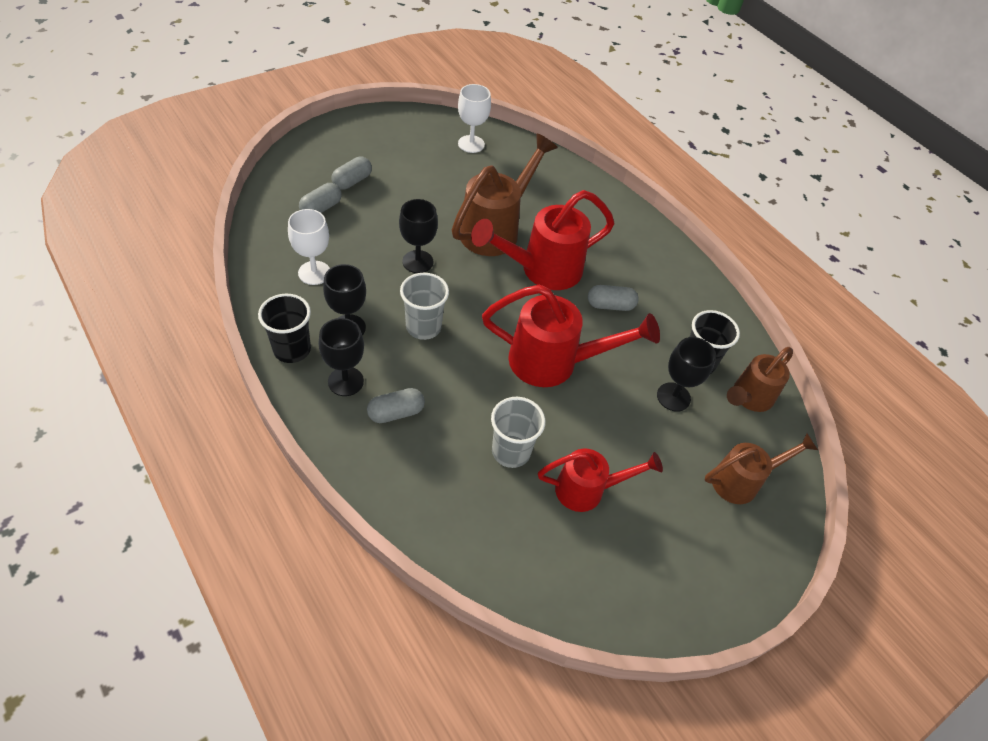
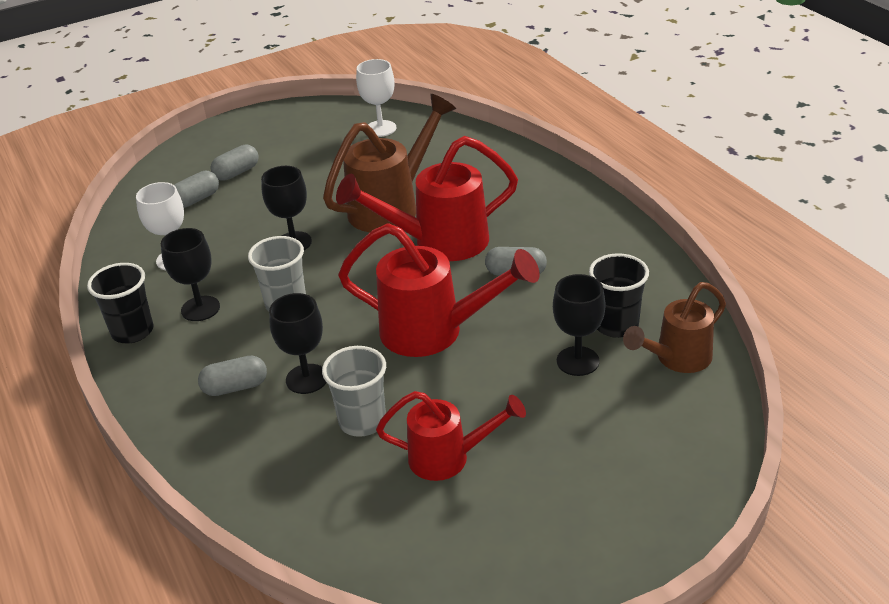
camera: 15 degrees right, 15 degrees down
black goblet [319,318,364,396] -> black goblet moved to [269,293,326,394]
brown watering can [705,433,818,504] -> none

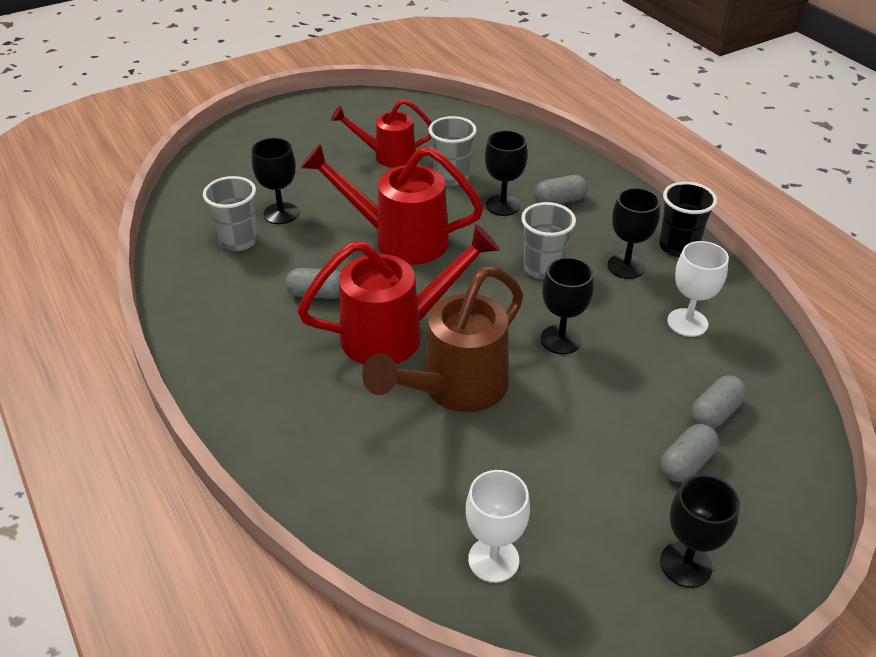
camera: 175 degrees right, 5 degrees up
black cup [589,253,649,338] -> grey cup [203,176,258,251]
brown watering can [623,282,726,373] -> none
none -> black goblet [660,474,740,588]

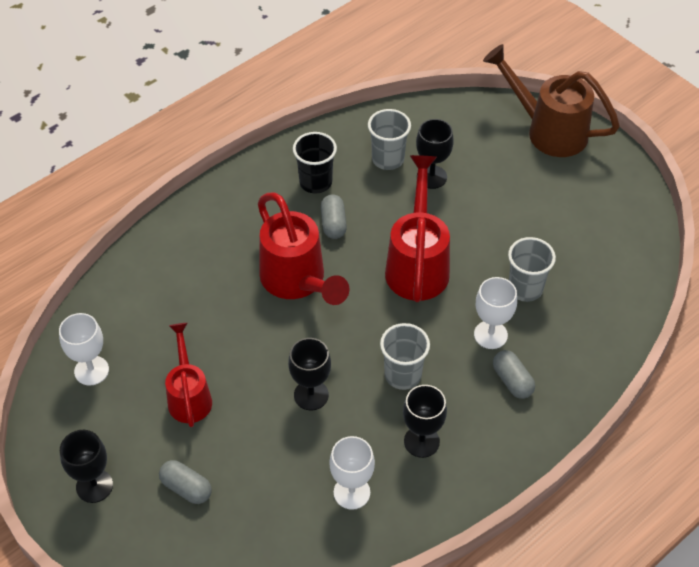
camera: 80 degrees right, 10 degrees up
red watering can [331,99,432,168] -> red watering can moved to [165,323,212,427]
brown watering can [362,267,523,412] -> brown watering can moved to [483,44,620,157]
black goblet [485,130,527,216] -> white goblet [474,277,517,349]
black cup [659,182,717,257] -> black cup moved to [293,132,337,194]
grey capsule [691,375,747,429] -> none

